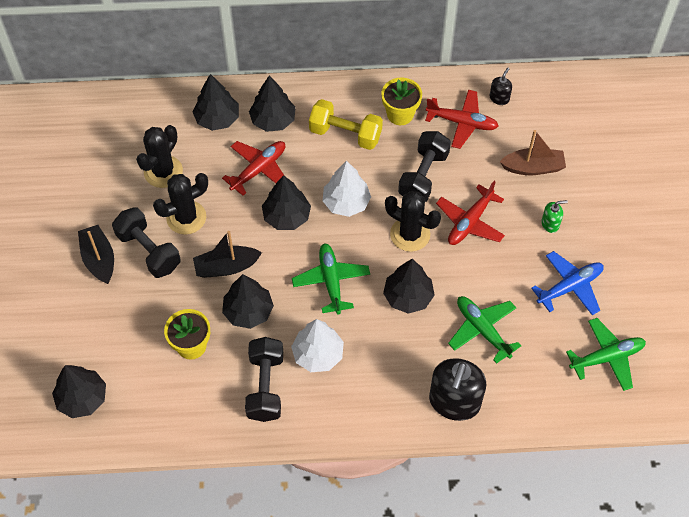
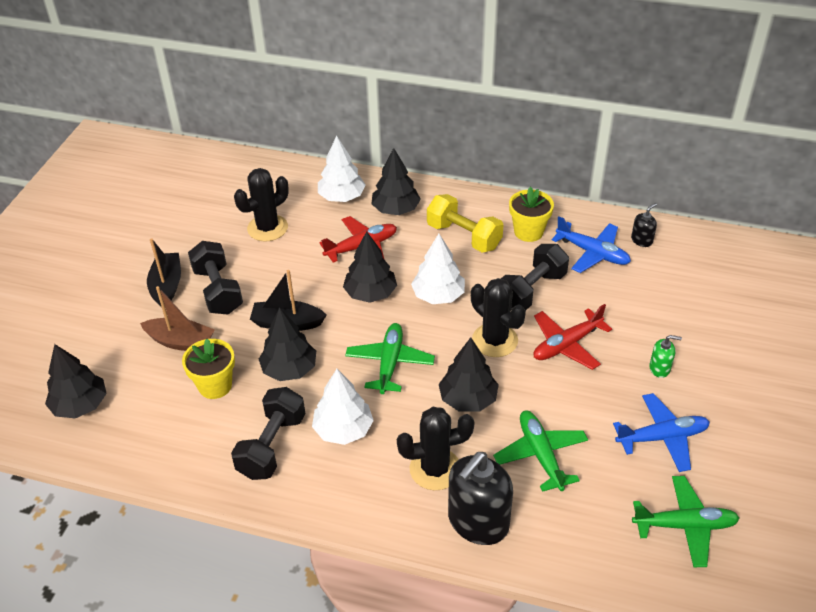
camera: 20 degrees right, 15 degrees down
black cactus [153,173,208,235] -> black cactus moved to [397,407,475,490]
black tree [193,74,239,131] -> white tree [318,136,366,202]
red plane [425,90,498,149] -> blue plane [552,216,631,273]
brown boat [500,130,566,175] -> brown boat moved to [140,286,215,351]

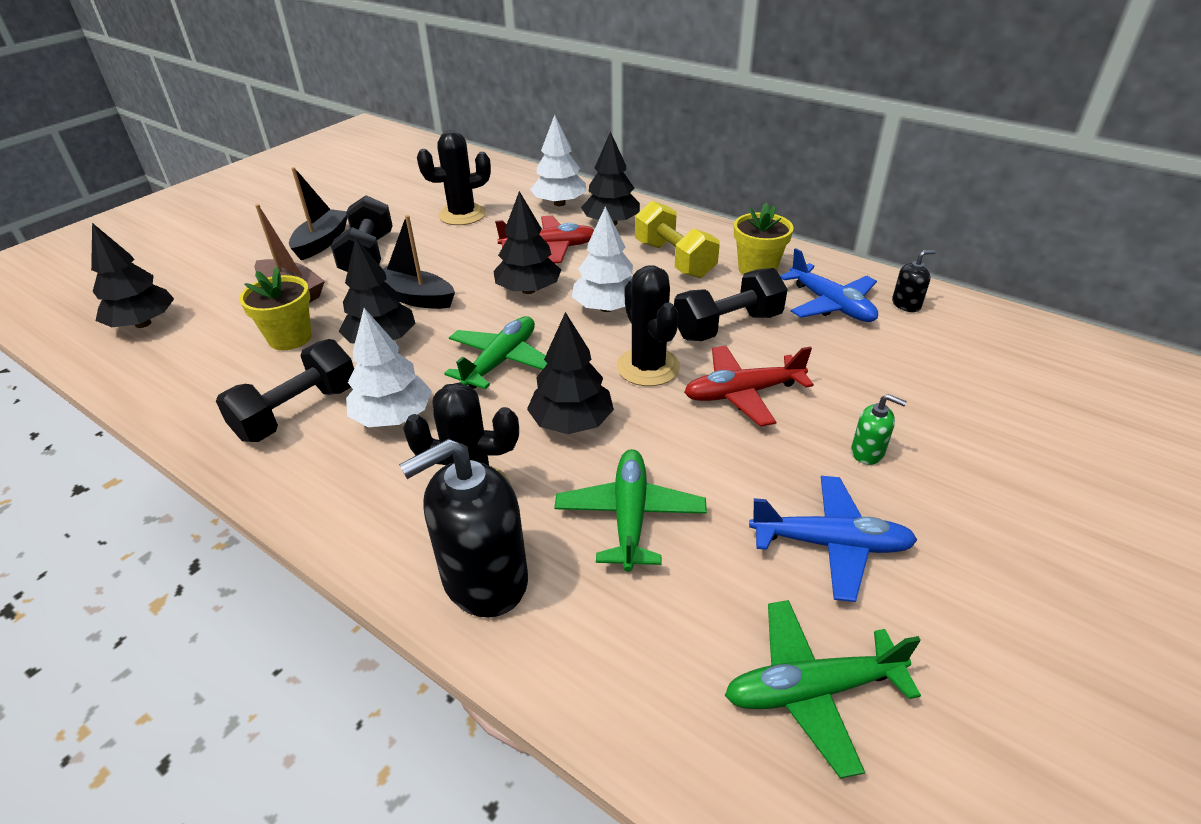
camera: 20 degrees right, 5 degrees down
green plane [632,476,739,567] -> green plane turned 150 degrees clockwise [725,600,921,779]

